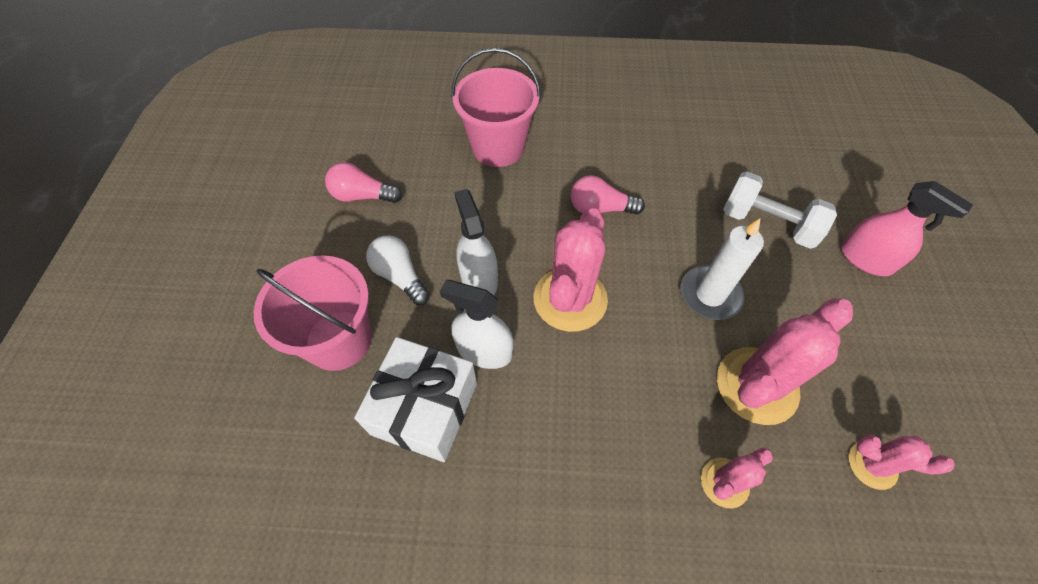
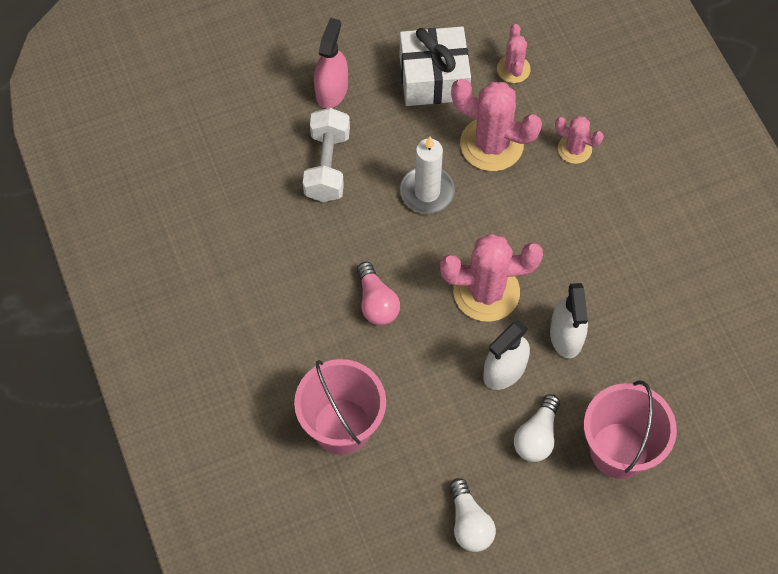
camera: 115 degrees left, 5 degrees up
pink light bulb [325,162,402,203] -> white light bulb [449,478,496,552]
white gift [354,337,477,462] -> white gift moved to [400,26,471,106]

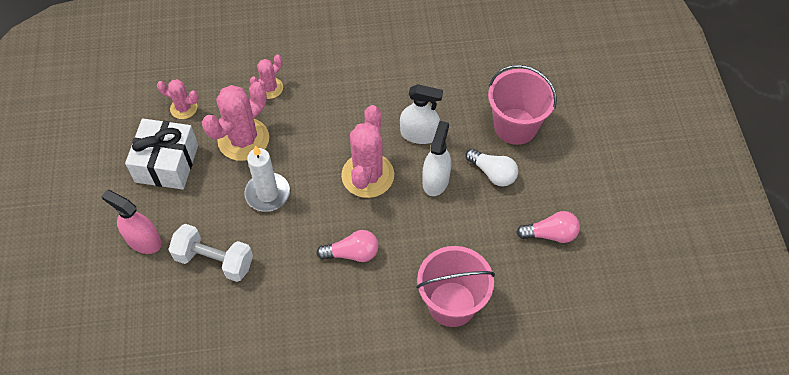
camera: 75 degrees left, 5 degrees down
white light bulb [449,478,496,552] -> pink light bulb [516,211,580,243]
white spray bottle [483,321,530,390] -> white spray bottle turned 135 degrees counterclockwise [422,121,451,196]

